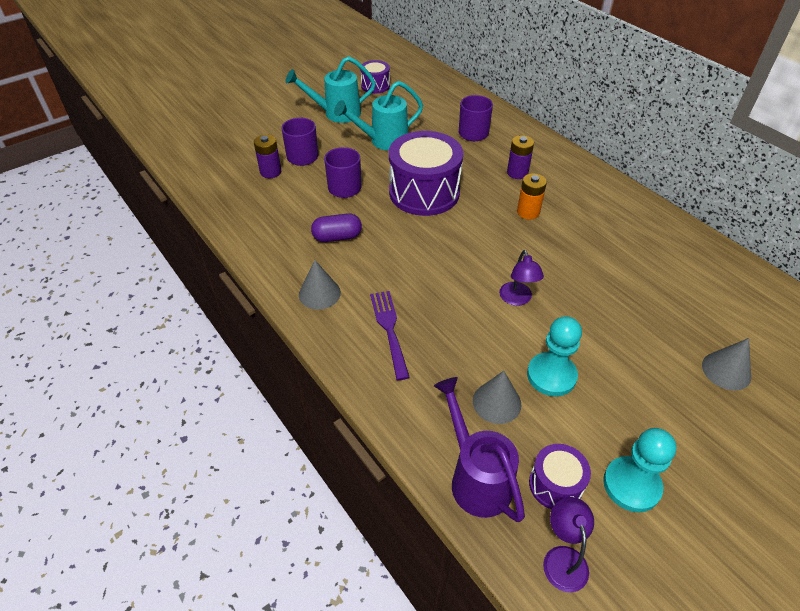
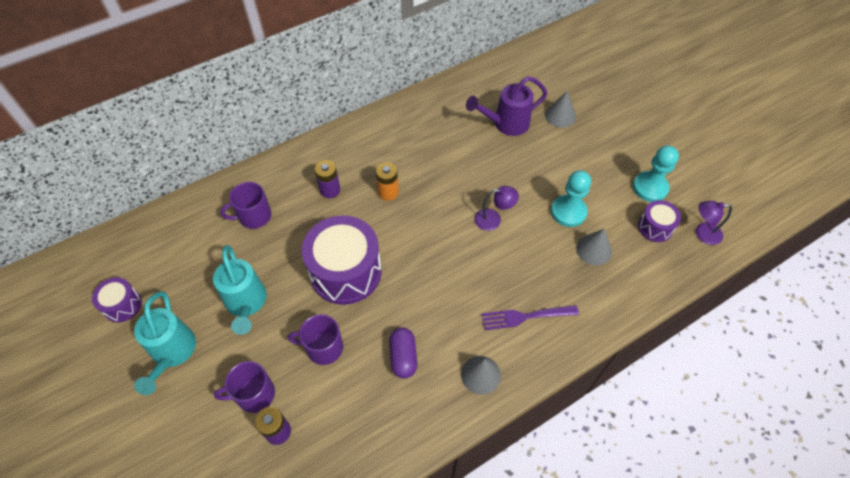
camera: 85 degrees left, 10 degrees up
purple watering can [434,377,525,522] -> purple watering can moved to [466,76,547,136]

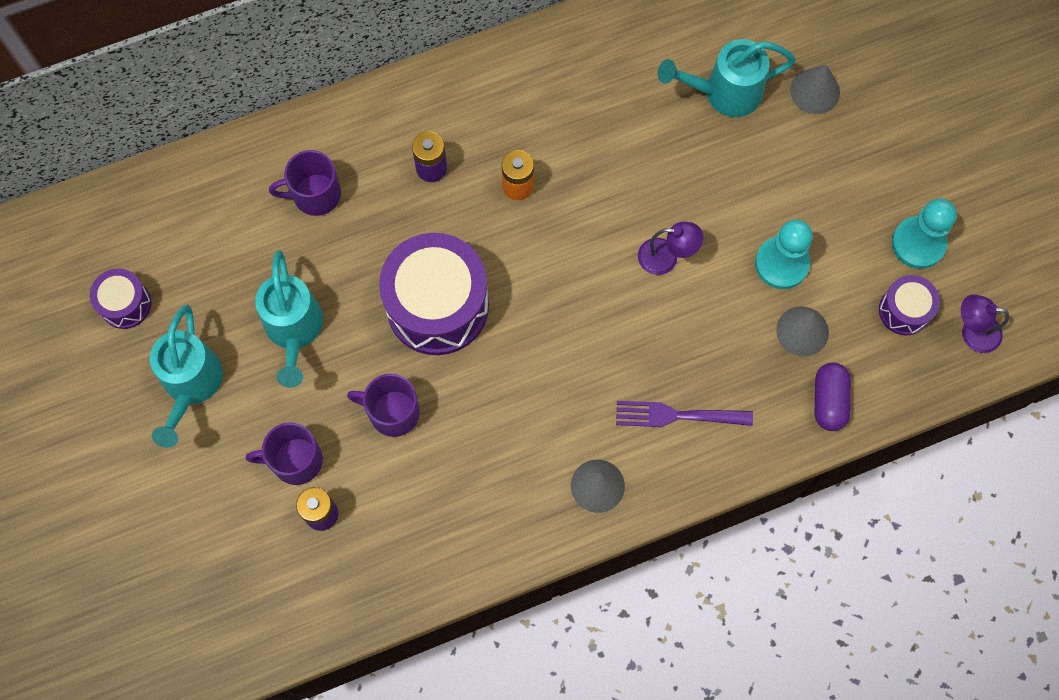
camera: 10 degrees right, 15 degrees up
purple capsule [389,328,417,379] -> purple capsule moved to [815,362,851,431]
purple watering can [466,76,547,136] -> turquoise watering can [658,39,796,117]

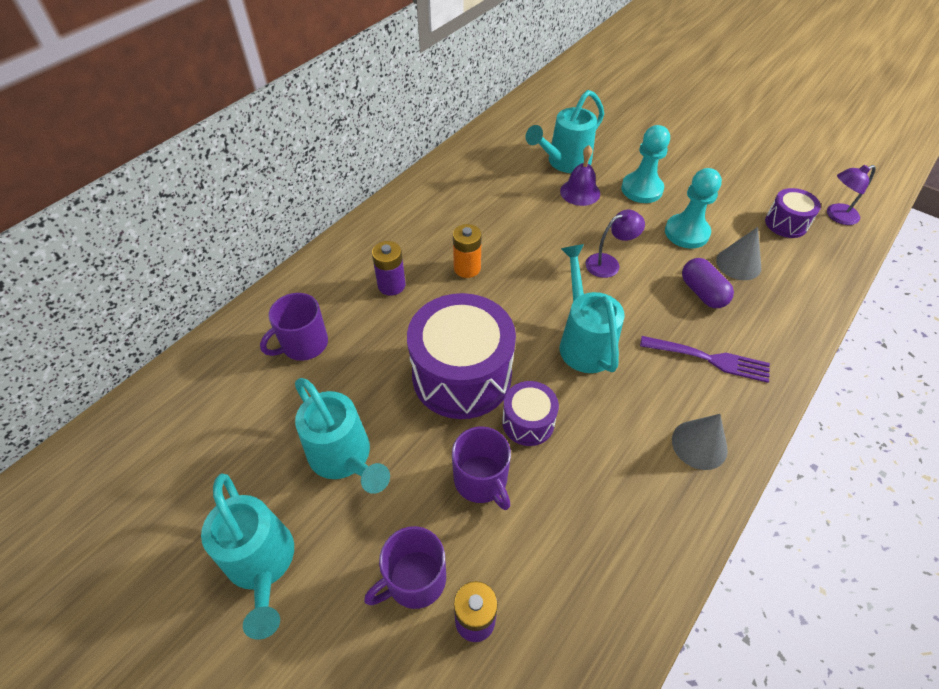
camera: 30 degrees left, 20 degrees down
purple drum [90,269,151,329] -> purple drum moved to [502,381,559,446]
purple mug [347,374,420,437] -> purple mug turned 105 degrees counterclockwise [452,427,511,510]
purple fork [616,401,753,427] -> purple fork turned 135 degrees counterclockwise [640,336,770,383]
grey cone [790,65,840,114] -> none
purple capsule [815,362,851,431] -> purple capsule moved to [682,258,734,308]
turquoise pawn [892,199,957,269] -> turquoise pawn moved to [621,125,670,203]
none -> purple bell [560,145,600,206]
none -> turquoise watering can [560,244,625,373]

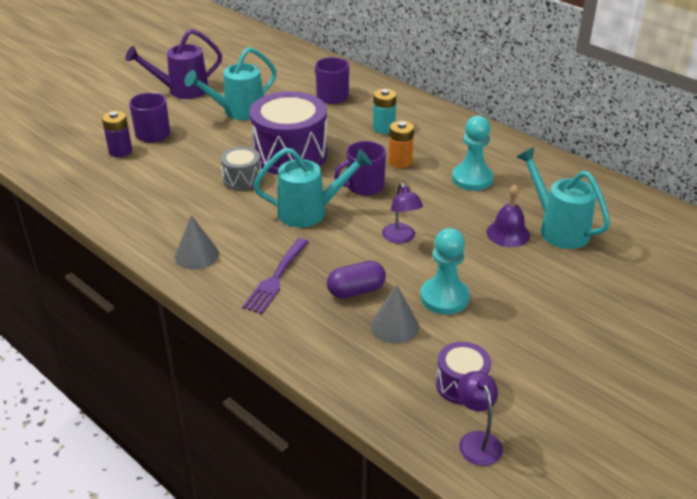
camera: 95 degrees right, 15 degrees down
turquoise watering can [201,473,294,640] -> purple watering can [125,29,222,99]
purple battery [372,241,406,296] -> turquoise battery [373,89,396,134]
purple mug [452,427,511,510] -> purple mug moved to [334,141,386,196]
purple drum [502,381,559,446] -> grey drum [220,146,262,190]
turquoise pawn [621,125,670,203] -> turquoise pawn moved to [452,116,494,191]

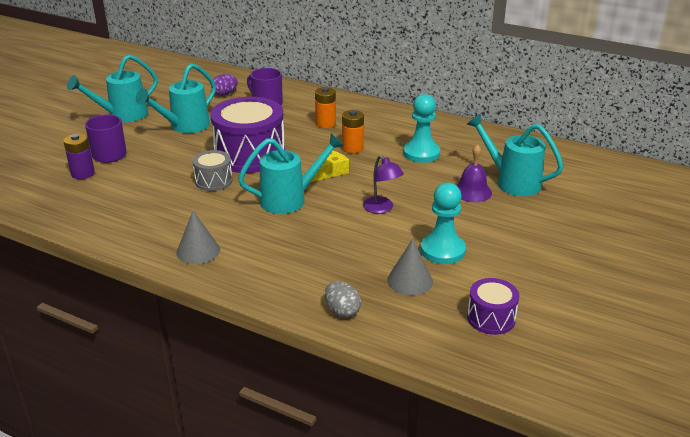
camera: 15 degrees left, 5 degrees down
purple watering can [125,29,222,99] -> turquoise watering can [67,54,158,122]
purple fork [242,238,309,314] -> none
purple capsule [327,261,386,298] -> none
purple mug [334,141,386,196] -> yellow cheese [311,151,349,182]
turquoise battery [373,89,396,134] -> orange battery [315,87,336,128]
purple lamp [457,371,503,466] -> none
none -> purple egg [211,74,238,96]
none -> grey egg [325,281,361,318]

